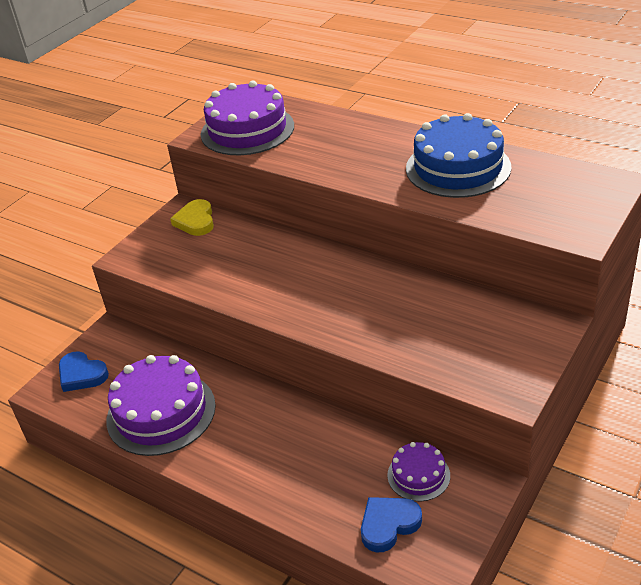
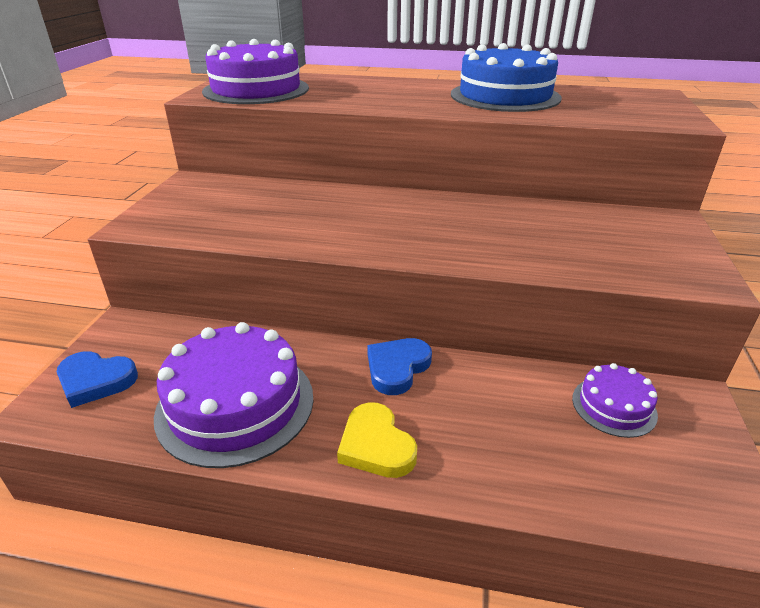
camera: 25 degrees left, 5 degrees down
yellow heart [170,199,214,236] -> yellow heart moved to [337,402,417,478]
blue heart [361,497,422,552] -> blue heart moved to [367,338,432,395]

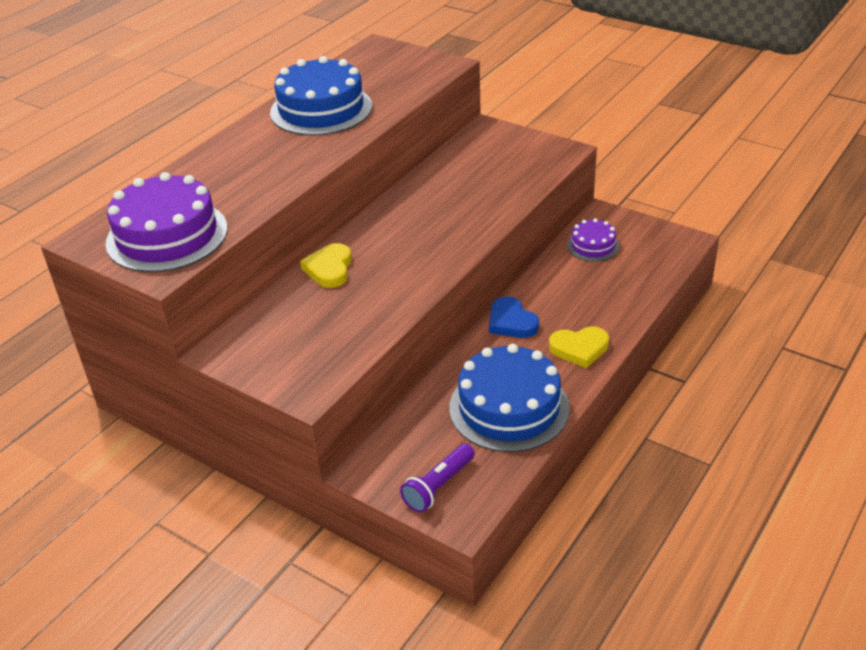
camera: 65 degrees left, 5 degrees up
blue heart [57,351,138,408] -> purple flashlight [400,444,475,513]
purple cake [154,322,314,468] -> blue cake [449,344,570,452]
none -> yellow heart [300,243,352,288]

